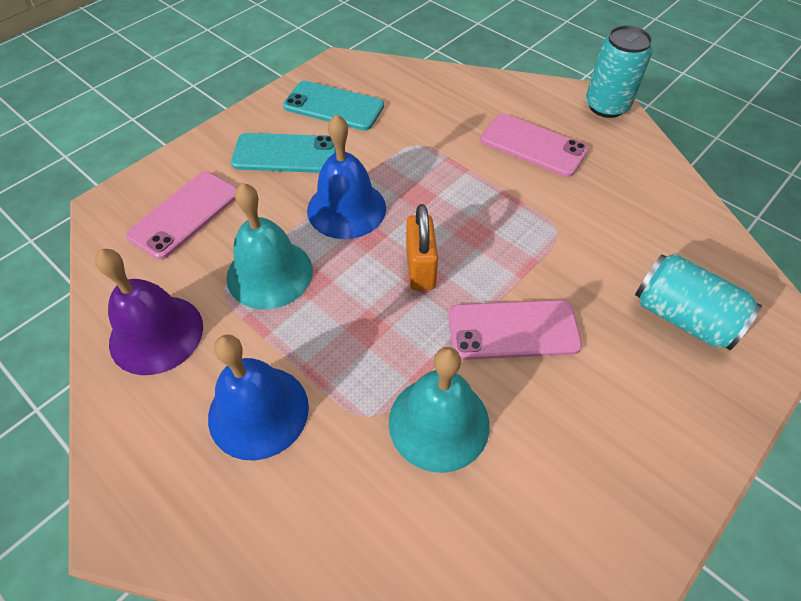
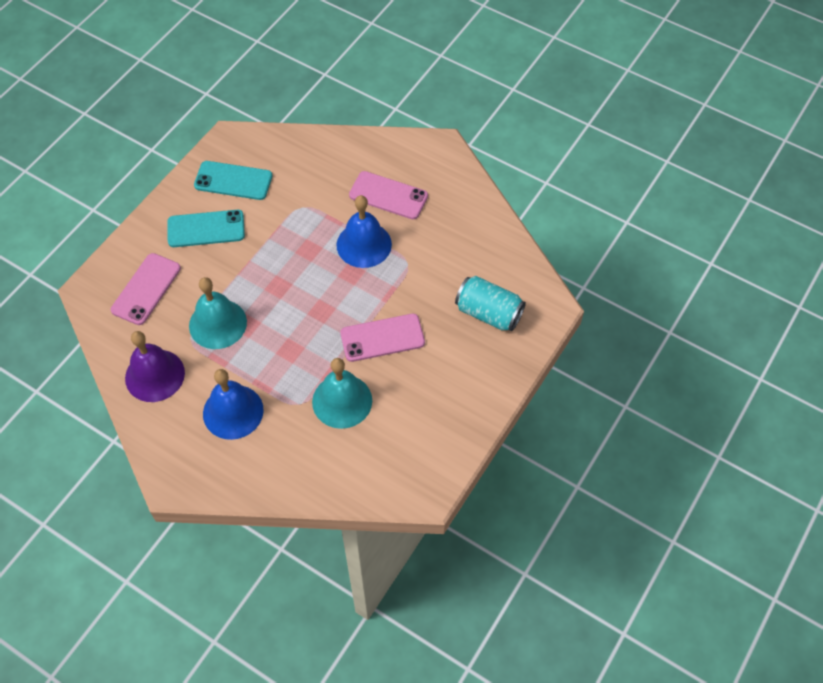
camera: 10 degrees left, 5 degrees up
blue bell [307,114,386,239] -> blue bell moved to [337,195,392,268]
orange padlock [406,204,438,291] -> none
turquoise can [586,25,652,118] -> none

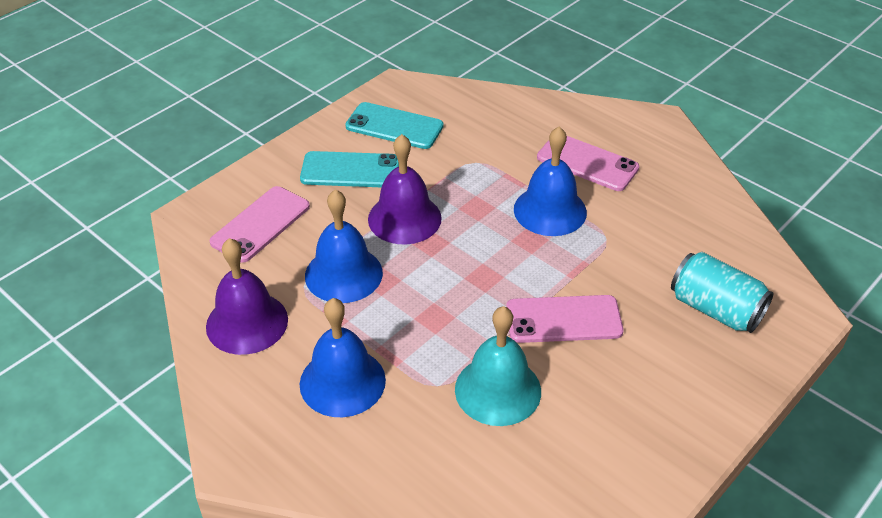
camera: 10 degrees right, 15 degrees down
turquoise bell [189,277,247,349] -> blue bell [305,189,383,303]
none -> purple bell [368,134,442,245]

